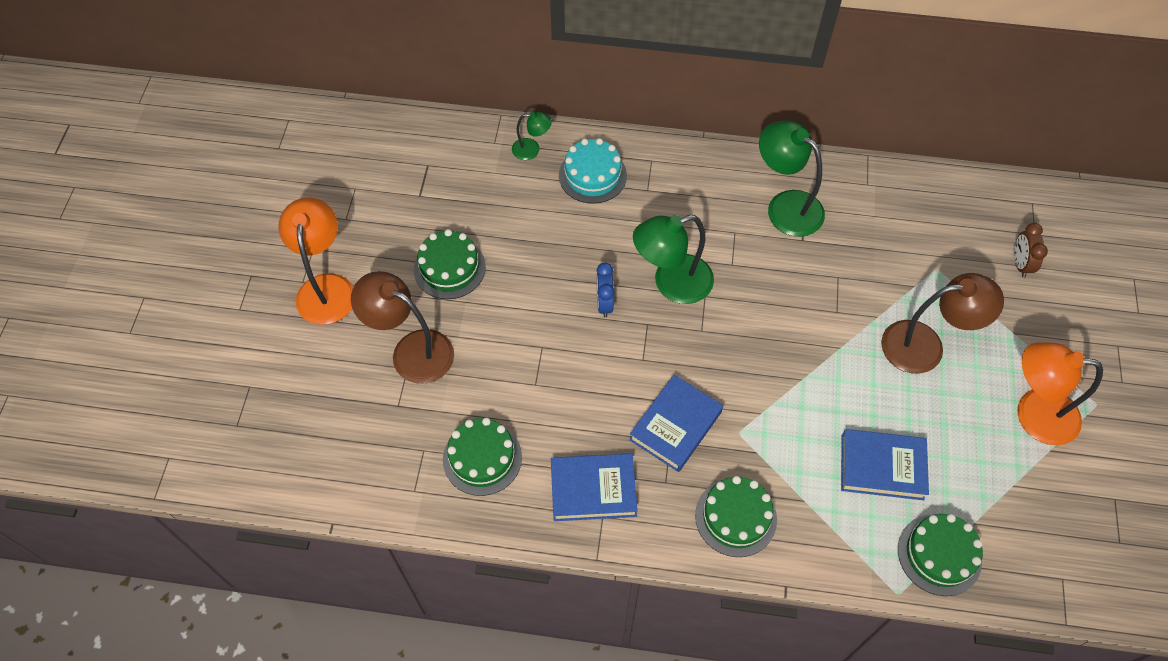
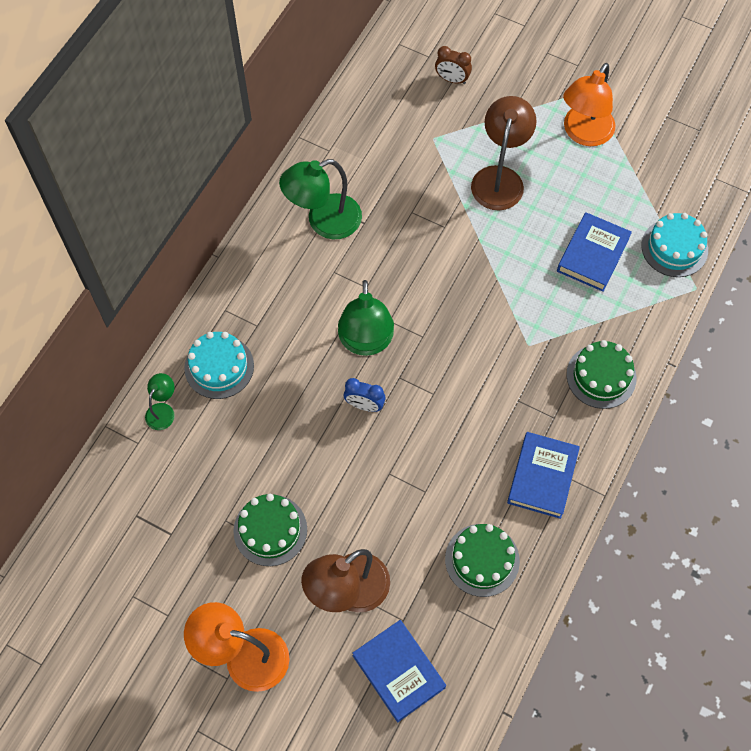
camera: 70 degrees left, 5 degrees up
blue book [629,375,723,472] -> blue book moved to [352,620,446,722]
green cake [898,514,983,596] -> turquoise cake [642,213,708,277]

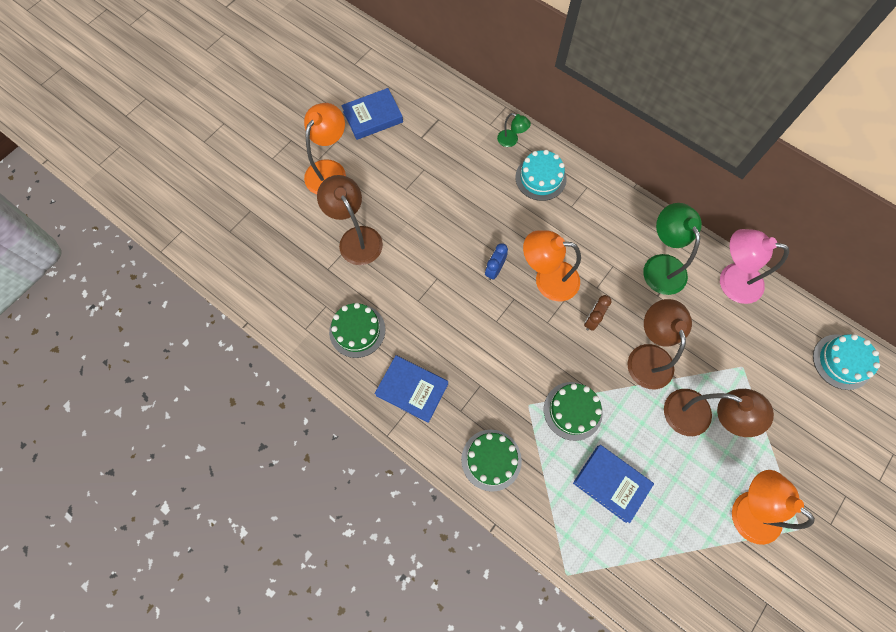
camera: 100 degrees right, 5 degrees up
green cake [233,494,307,566] -> green cake moved to [544,382,603,441]
green lamp [338,280,394,356] -> orange lamp [523,230,581,301]
blue book [352,620,446,722] -> blue book moved to [341,88,403,140]
brown clock [435,46,472,84] -> brown clock moved to [584,295,612,331]
turquoise cake [642,213,708,277] -> turquoise cake moved to [813,334,880,390]
none -> brown lamp [628,299,692,389]
none -> pink lamp [720,229,789,304]

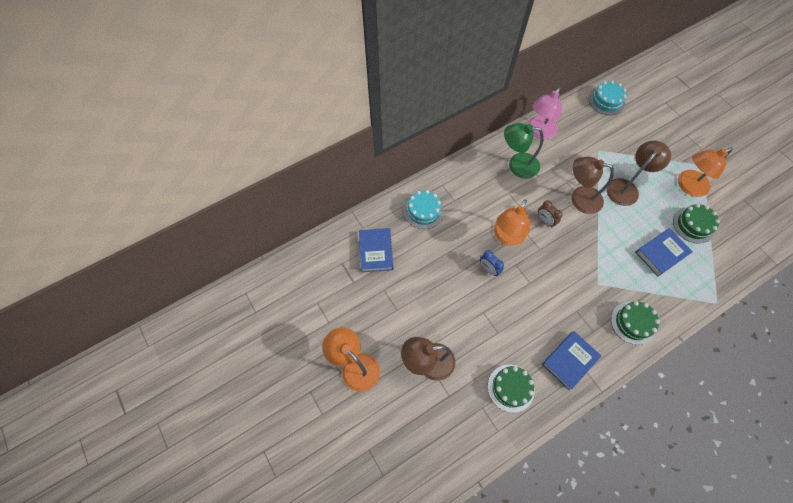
camera: 70 degrees left, 5 degrees down
blue book [341,88,403,140] -> blue book moved to [359,228,393,272]
green lamp [497,113,531,147] -> none
green cake [544,382,603,441] -> green cake moved to [673,204,720,244]

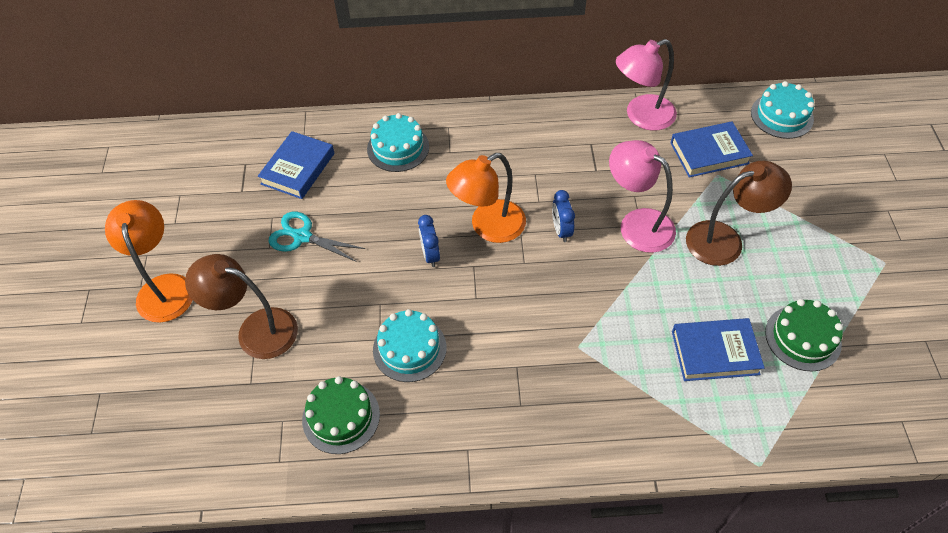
camera: 30 degrees right, 10 degrees down
green lamp [504,123,544,179] -> none
brown clock [538,200,563,227] -> blue clock [552,190,575,242]
blue book [542,331,601,390] -> blue book moved to [671,121,753,178]
brown lamp [571,157,614,214] -> pink lamp [609,140,676,253]
green cake [611,301,660,345] -> none
orange lamp [678,148,733,197] -> none
none -> turquoise scissors [268,212,365,262]
none -> turquoise cake [373,309,446,382]

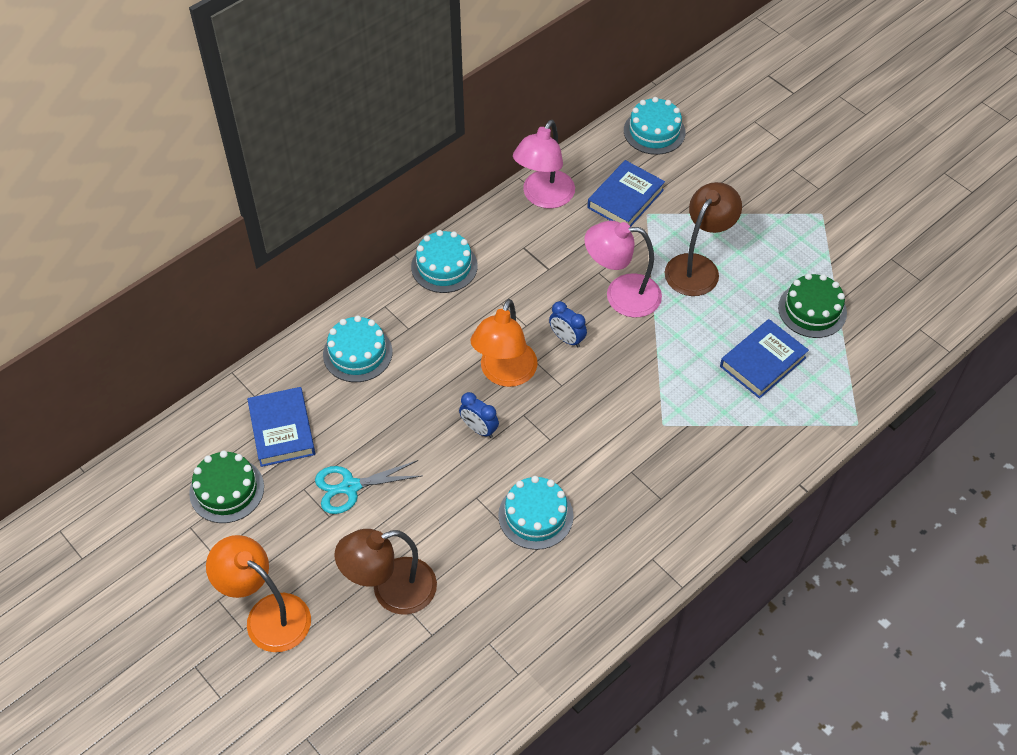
camera: 40 degrees left, 0 degrees up
green cake [302,376,380,454] -> green cake moved to [189,450,264,523]
none -> turquoise cake [411,230,478,293]

